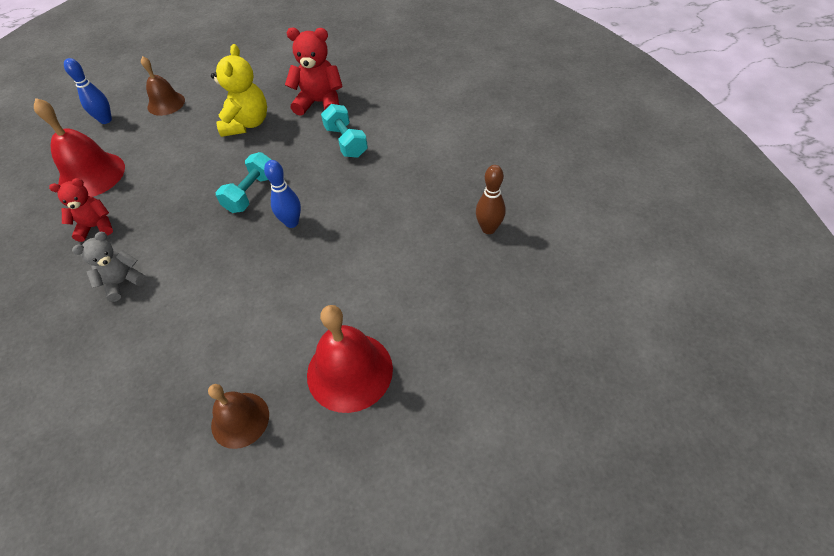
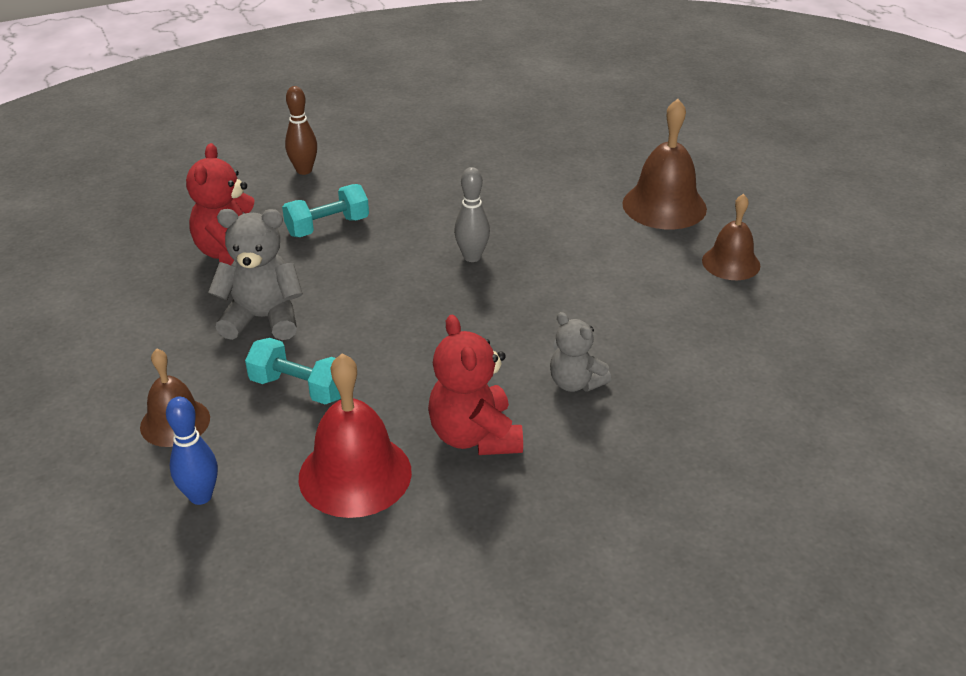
camera: 95 degrees left, 15 degrees down
red teddy bear [49,178,113,242] -> red teddy bear [428,315,523,455], size x1.53
yellow teddy bear [211,44,267,137] -> grey teddy bear [208,209,303,340]
turquoise dumbbell [216,152,272,213] -> turquoise dumbbell moved to [245,338,341,404]
blue bowling pin [264,160,301,228] -> grey bowling pin [454,167,490,262]
red bell [307,305,393,413] -> brown bell [623,99,707,230]
brown bowling pin [476,165,506,234] -> brown bowling pin moved to [285,86,317,175]

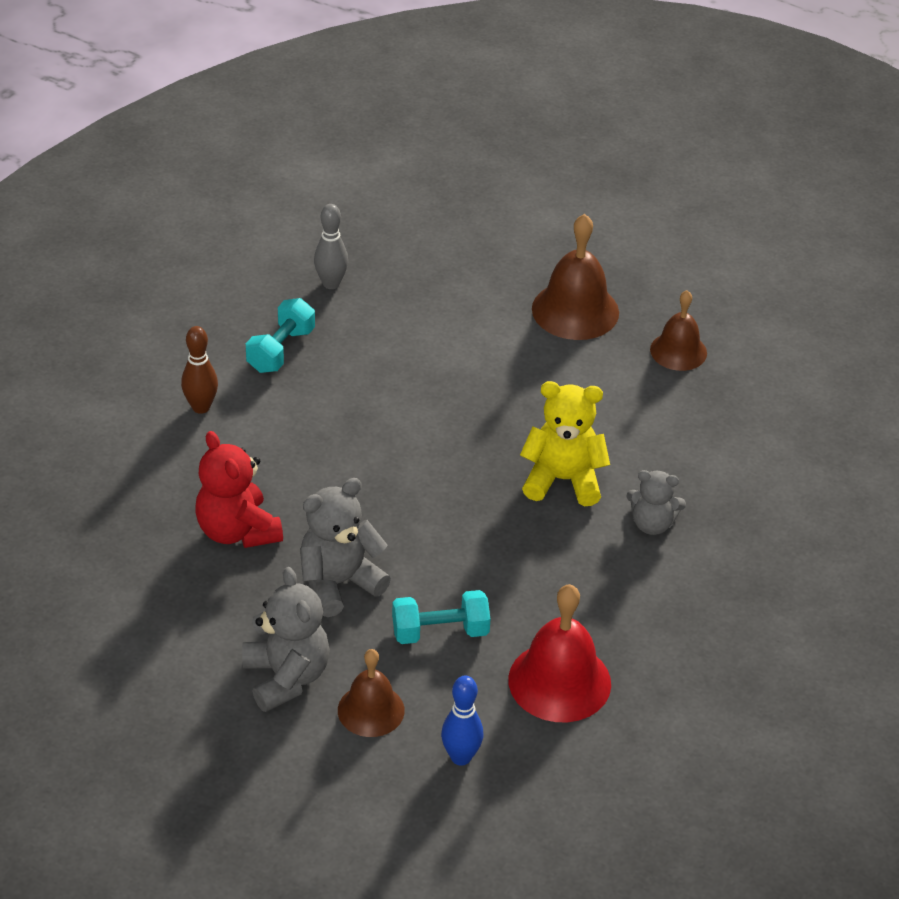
camera: 35 degrees left, 5 degrees up
turquoise dumbbell [282,184,369,237] -> turquoise dumbbell moved to [246,298,315,373]
red teddy bear [428,315,523,455] -> none
grey bowling pin [454,167,490,262] -> grey bowling pin moved to [314,204,348,289]
none -> grey teddy bear [242,567,330,712]
none -> yellow teddy bear [520,381,610,506]

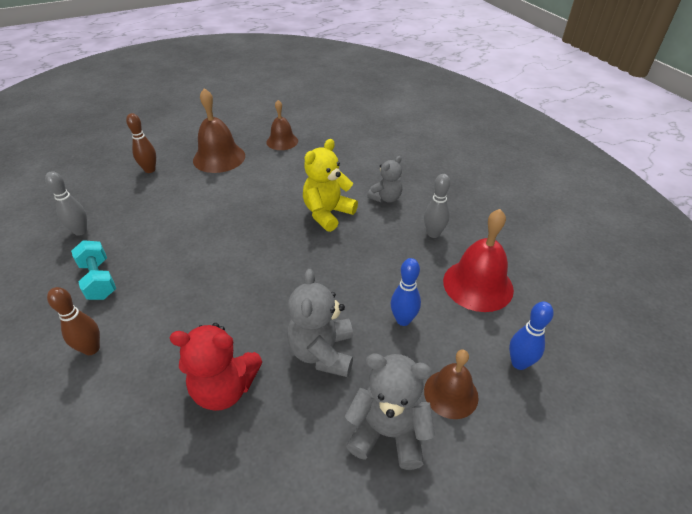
camera: 55 degrees left, 0 degrees up
turquoise dumbbell [392,590,490,644] -> blue bowling pin [391,258,421,326]
none -> brown bowling pin [126,113,156,173]
none -> grey bowling pin [424,174,450,238]

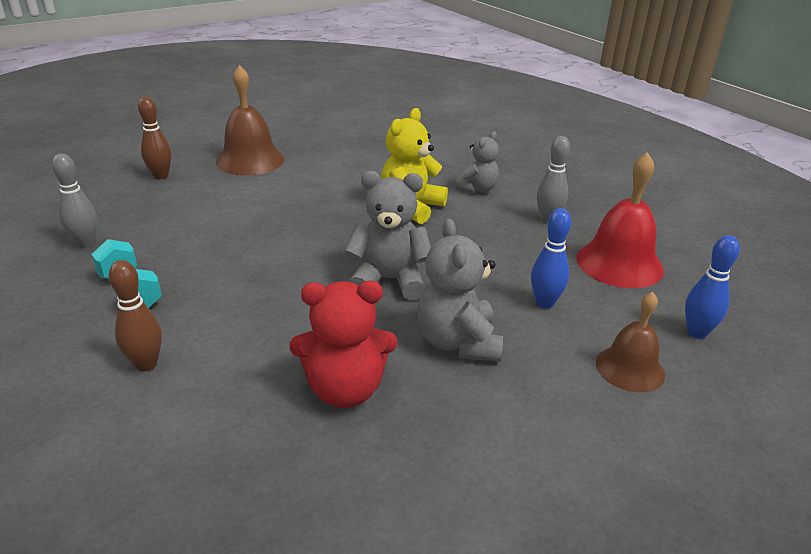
camera: 10 degrees left, 10 degrees down
brown bell [267,100,298,150] -> none
grey teddy bear [345,353,435,470] -> grey teddy bear moved to [345,171,431,300]

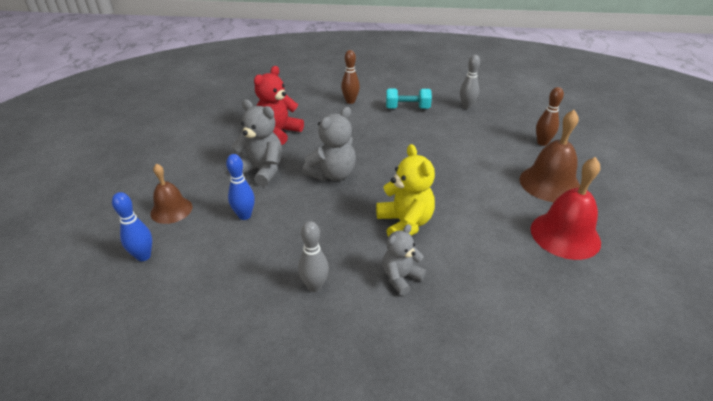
camera: 130 degrees right, 5 degrees up
grey teddy bear [455,131,499,193] -> grey teddy bear turned 60 degrees clockwise [383,224,426,296]
red bell [577,152,664,288] -> red bell moved to [531,157,601,260]

